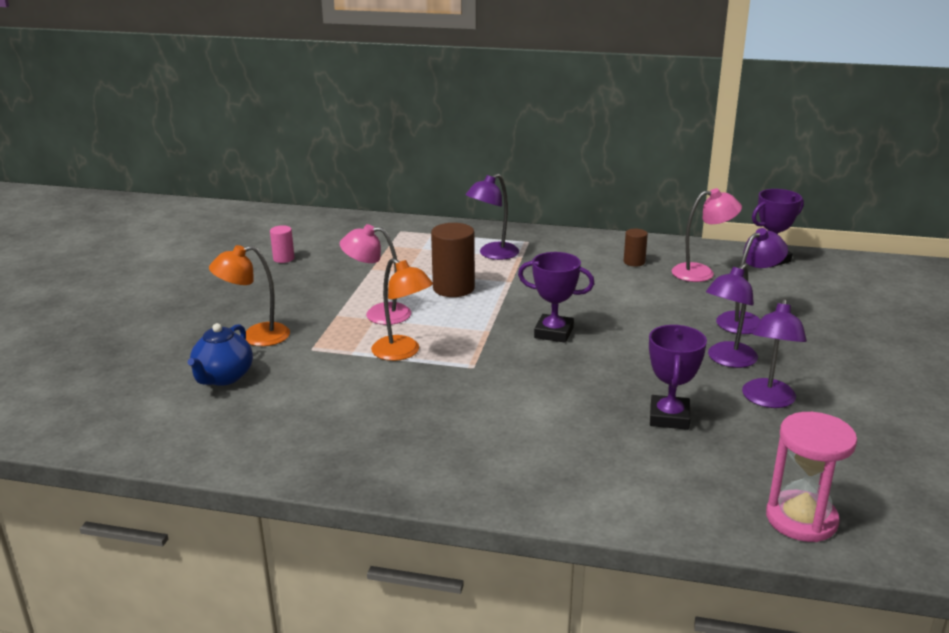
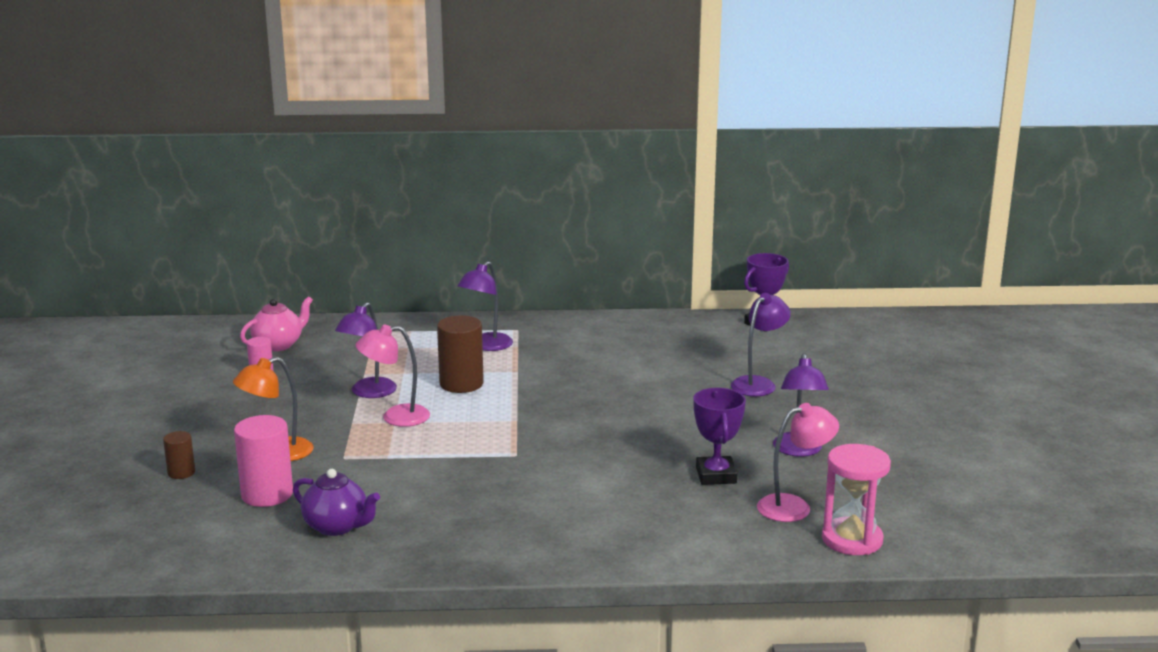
camera: 15 degrees left, 5 degrees down
blue teapot [188,323,253,386] -> pink cylinder [234,415,293,507]
orange lamp [371,258,433,361] -> none
purple trophy [518,252,595,343] -> none
brown cylinder [624,229,648,267] -> brown cylinder moved to [163,431,195,479]
pink lamp [672,188,742,282] -> pink lamp moved to [757,403,839,522]
purple lamp [706,264,758,368] -> purple lamp moved to [335,302,397,398]
none -> pink teapot [240,296,313,351]
none -> purple teapot [293,469,380,536]

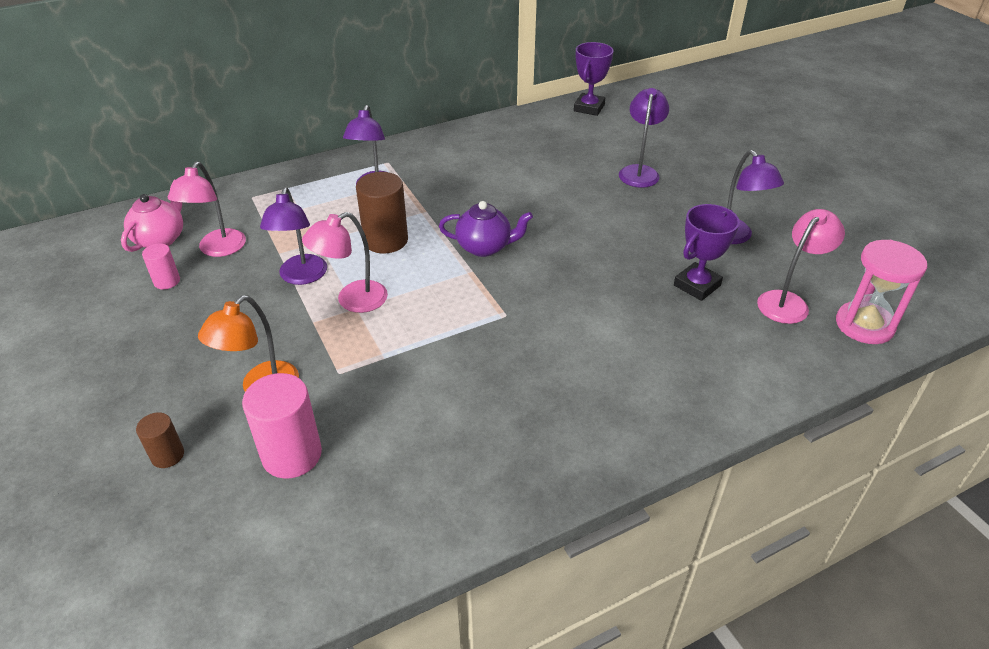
camera: 25 degrees left, 20 degrees up
purple teapot [293,469,380,536] -> purple teapot moved to [439,201,533,257]
purple trophy [693,388,746,485] -> purple trophy turned 75 degrees clockwise [674,204,740,301]
none -> pink lamp [168,161,246,257]

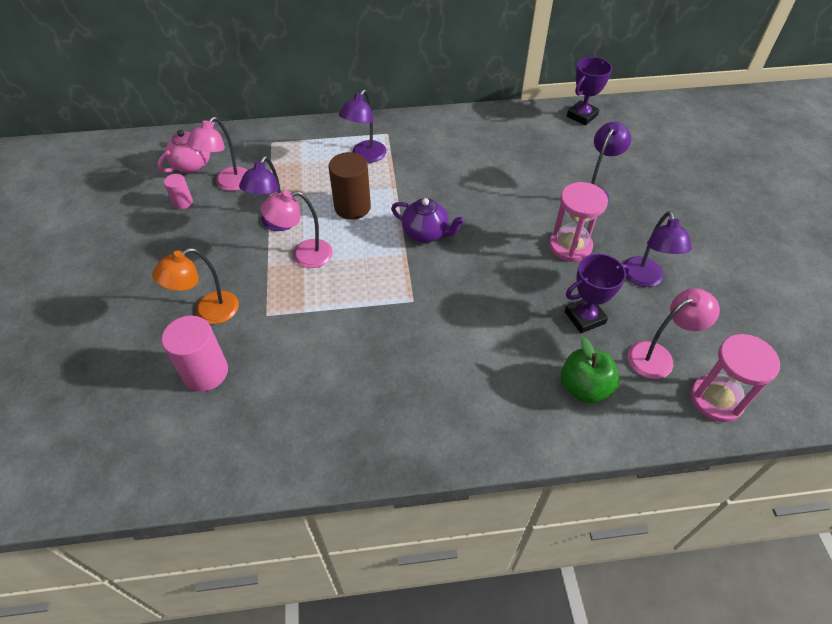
camera: 20 degrees right, 10 degrees up
brown cylinder [136,412,184,468] -> none
none -> pink hourglass [549,182,608,262]
none -> green apple [561,337,620,404]

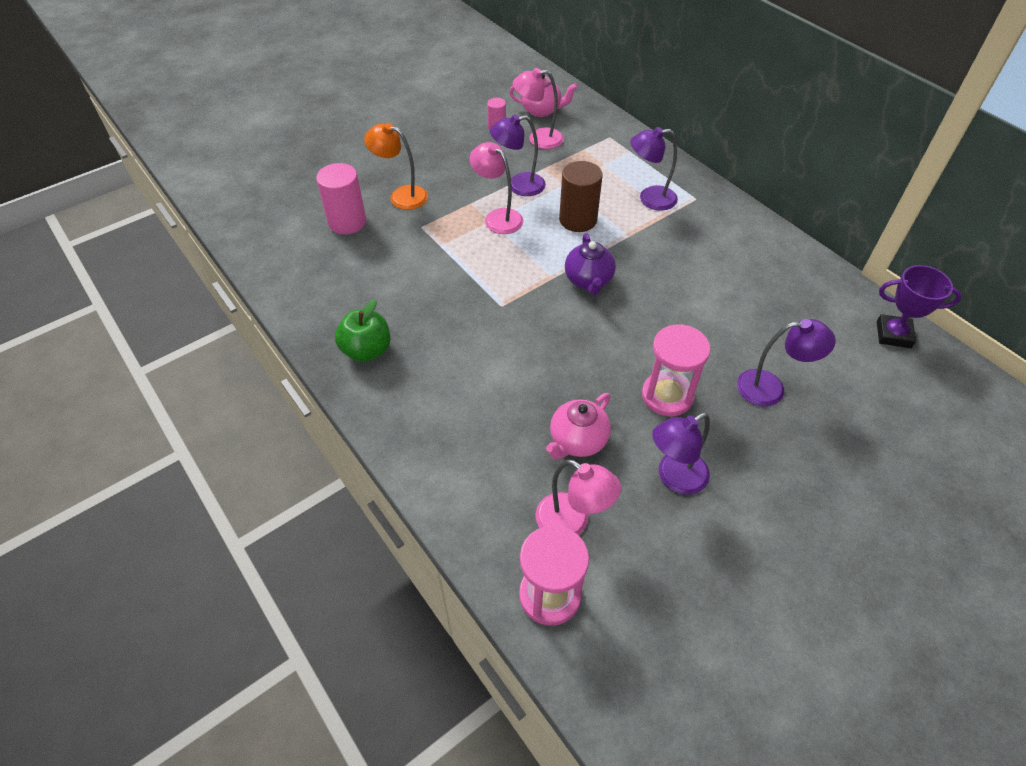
camera: 60 degrees right, 0 degrees up
green apple [561,337,620,404] -> green apple moved to [335,299,390,362]
purple trophy [565,254,630,333] -> pink teapot [546,393,611,459]

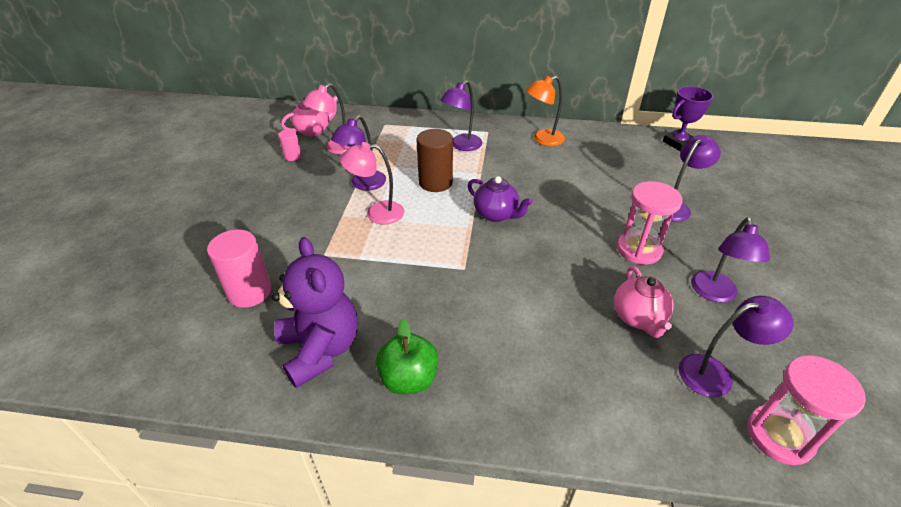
camera: 45 degrees left, 10 degrees down
orange lamp [364,123,428,210] -> orange lamp moved to [526,76,565,146]
pink lamp [536,460,621,535] -> purple lamp [679,296,793,397]
none -> purple teddy bear [272,237,358,388]

